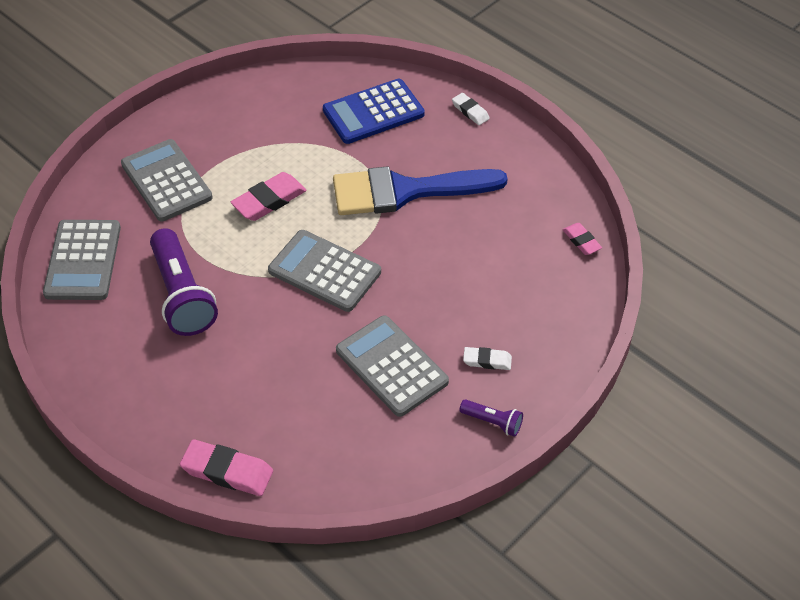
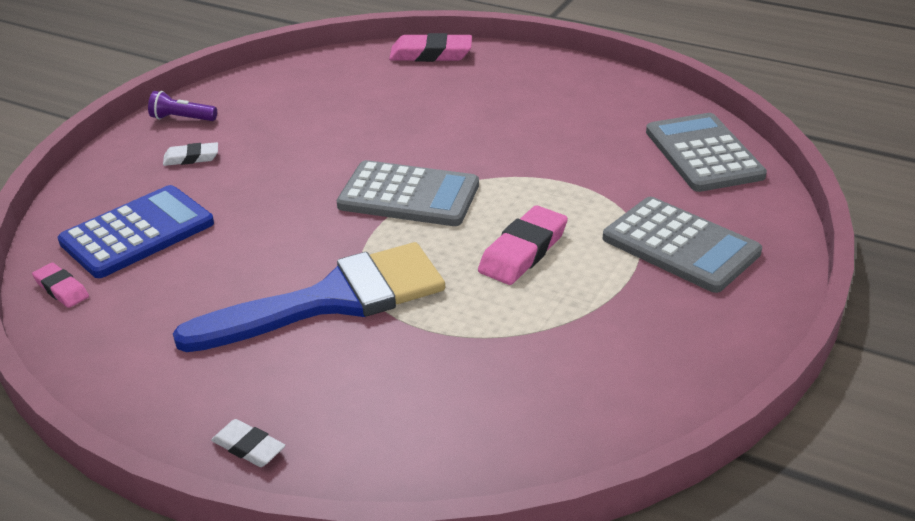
camera: 165 degrees right, 15 degrees down
purple flashlight [150,228,218,336] -> none
blue calculator [323,79,425,144] -> blue calculator moved to [57,185,214,278]
grey calculator [336,315,449,417] -> none

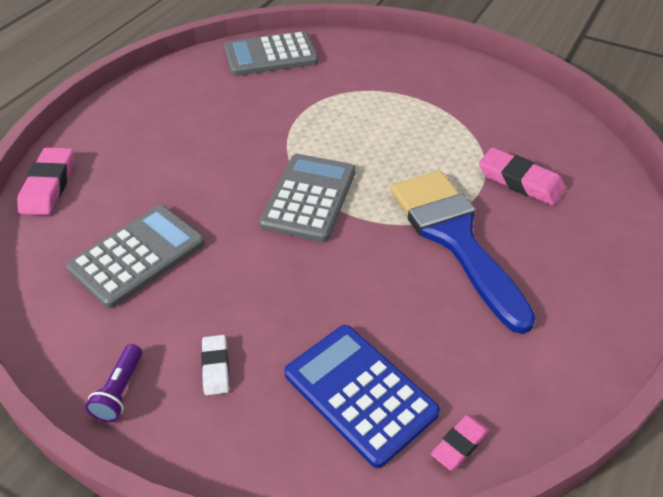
camera: 90 degrees left, 10 degrees up
white eraser [211,419,285,467] -> none
pink eraser [478,205,568,285] -> pink eraser moved to [479,148,566,206]
grey calculator [603,197,762,293] -> grey calculator moved to [66,205,205,308]

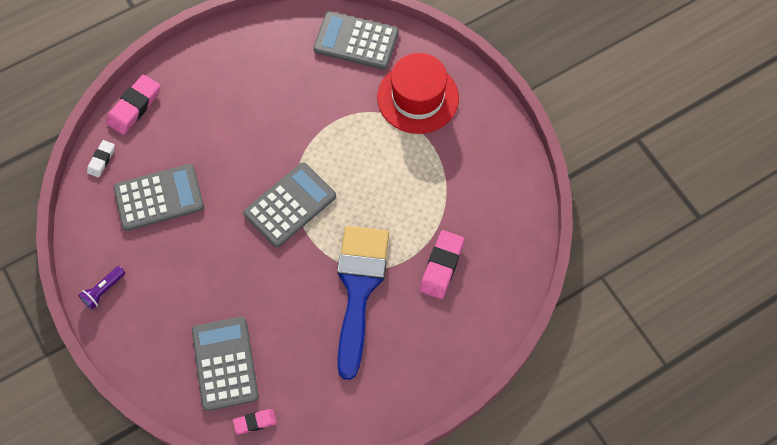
camera: 30 degrees right, 20 degrees up
white eraser [201,335,229,395] -> white eraser moved to [87,140,115,178]
blue calculator [284,325,440,468] -> grey calculator [192,316,259,411]
pink eraser [479,148,566,206] -> pink eraser turned 45 degrees clockwise [419,230,465,299]
none -> red hat [377,53,459,134]

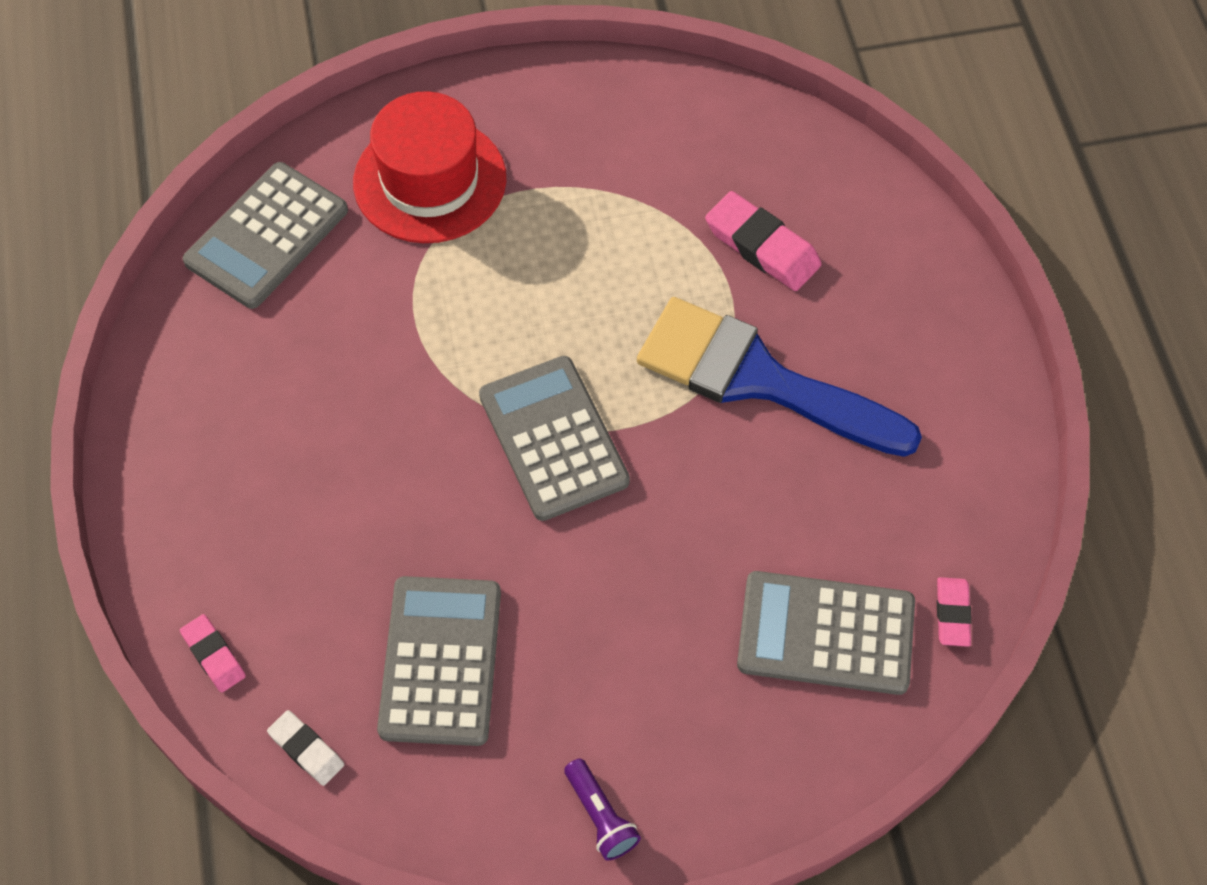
camera: 70 degrees left, 5 degrees down
pink eraser [106,75,160,135] -> pink eraser [180,614,246,693], size x0.58

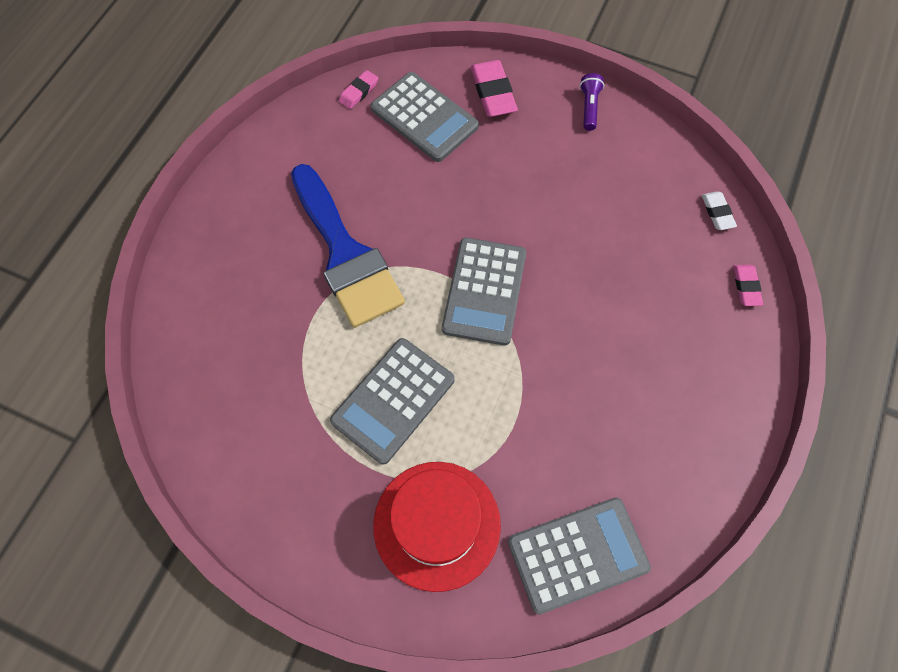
camera: 145 degrees left, 5 degrees up
grey calculator [377,576,501,746] -> grey calculator moved to [330,338,455,465]
pink eraser [705,191,822,291] -> pink eraser moved to [471,60,518,117]

